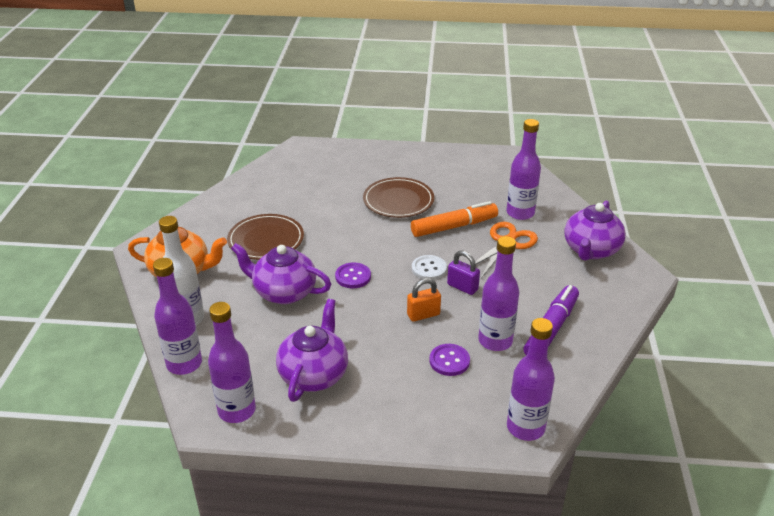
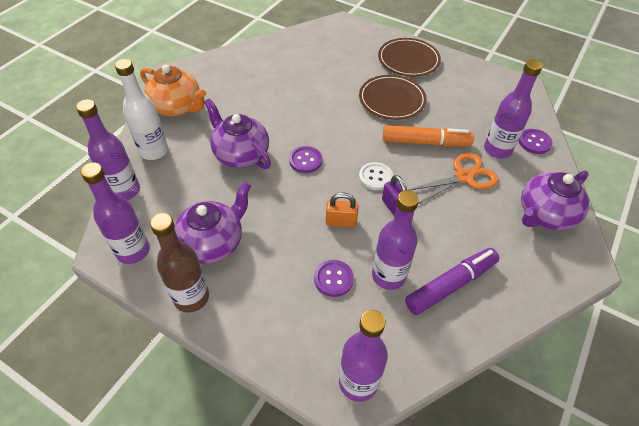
camera: 25 degrees right, 15 degrees up
brown plate [227,214,304,260] -> brown plate moved to [378,38,441,76]
none -> brown bottle [150,213,209,313]
none -> purple button [519,129,552,154]

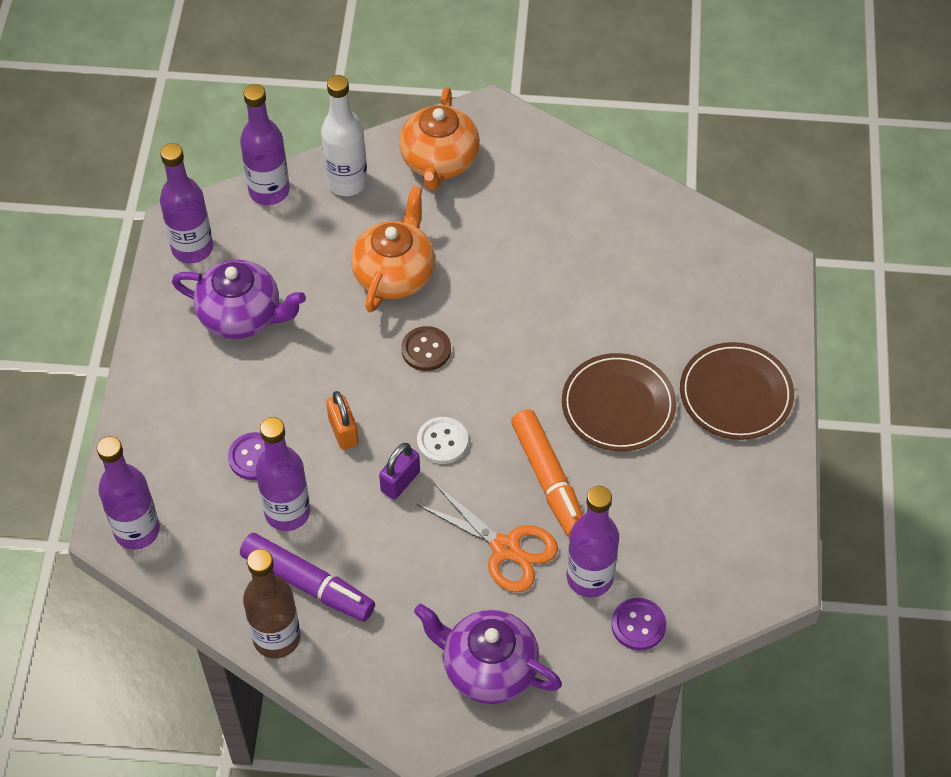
camera: 65 degrees right, 5 degrees up
brown bottle [150,213,209,313] -> brown bottle moved to [243,549,301,659]
purple teapot [204,98,271,169] -> orange teapot [351,185,435,312]
purple button [289,146,322,173] -> brown button [401,326,451,371]

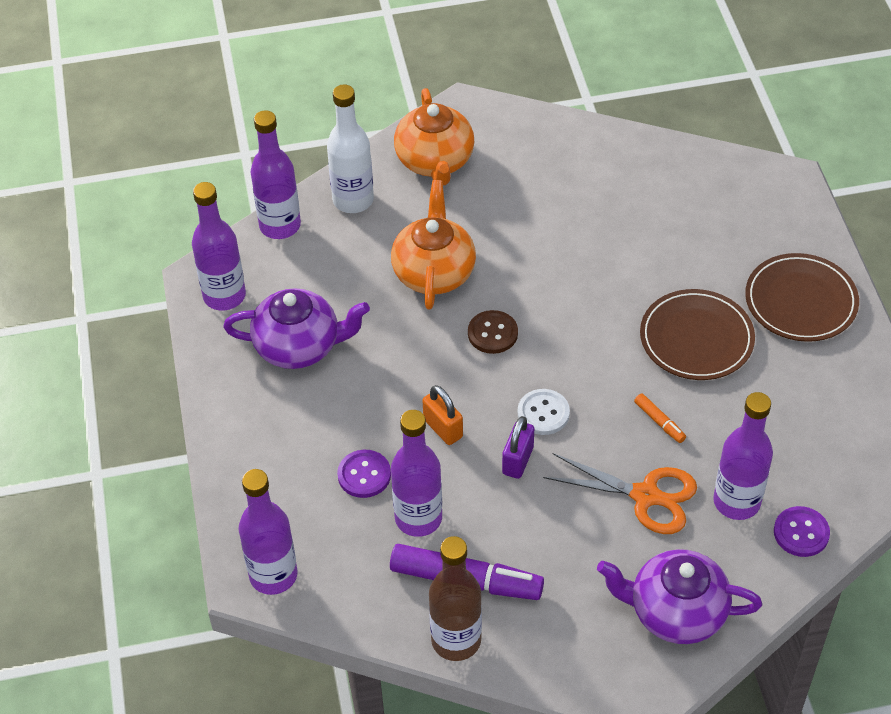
camera: 15 degrees left, 5 degrees down
orange marker [511,409,583,537] -> orange marker [634,393,686,443], size x0.46

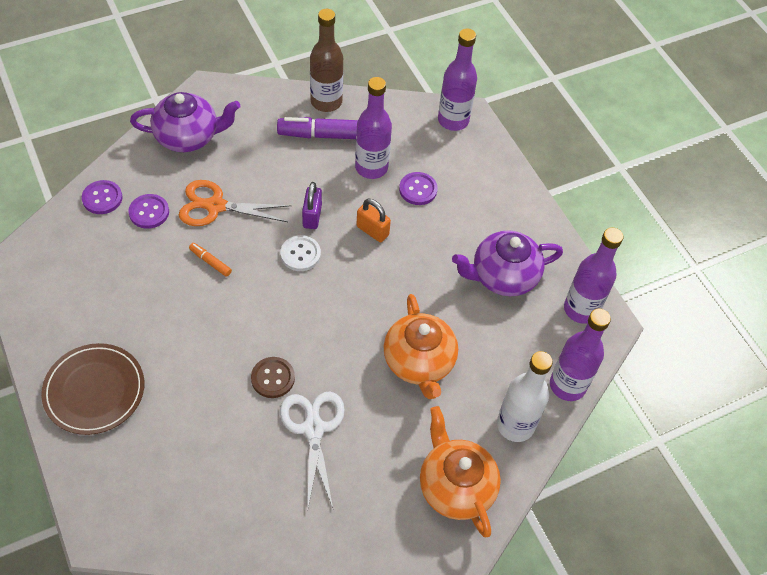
camera: 160 degrees right, 5 degrees up
brown button [468,310,518,354] -> brown button moved to [251,357,295,398]
brown plate [640,289,755,380] -> none
purple bottle [713,392,773,520] -> purple button [128,194,169,229]
none -> white scissors [280,392,345,508]

